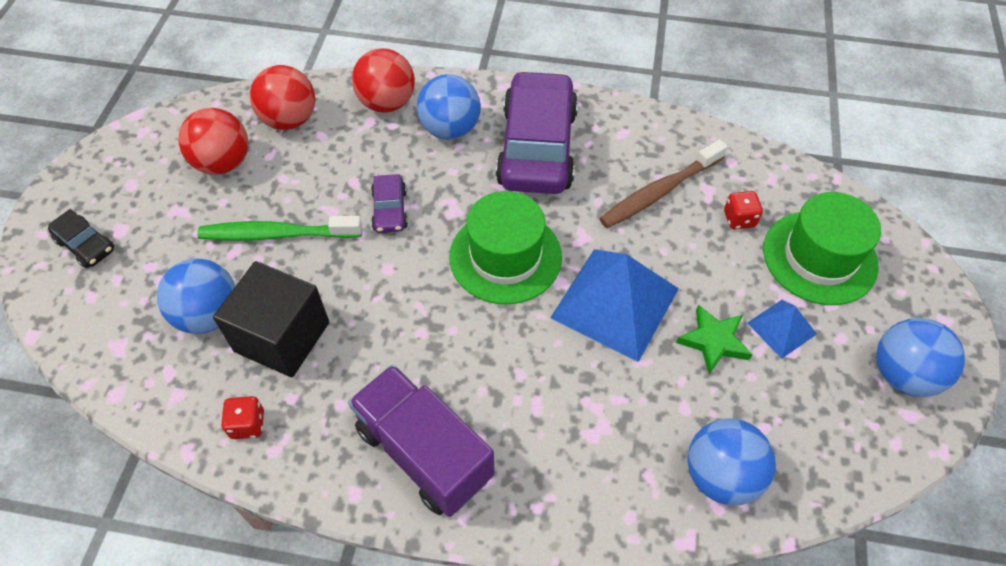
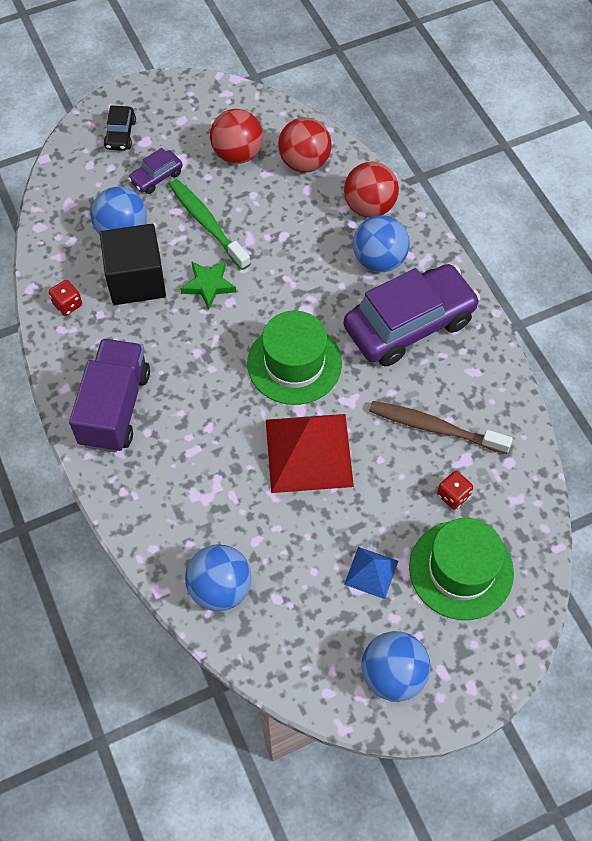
camera: 55 degrees right, 5 degrees up
purple car [371,174,408,233] -> purple car moved to [128,148,183,194]
blue pyramid [550,249,679,362] -> red pyramid [266,414,354,493]
green star [676,304,753,374] -> green star moved to [180,261,236,310]

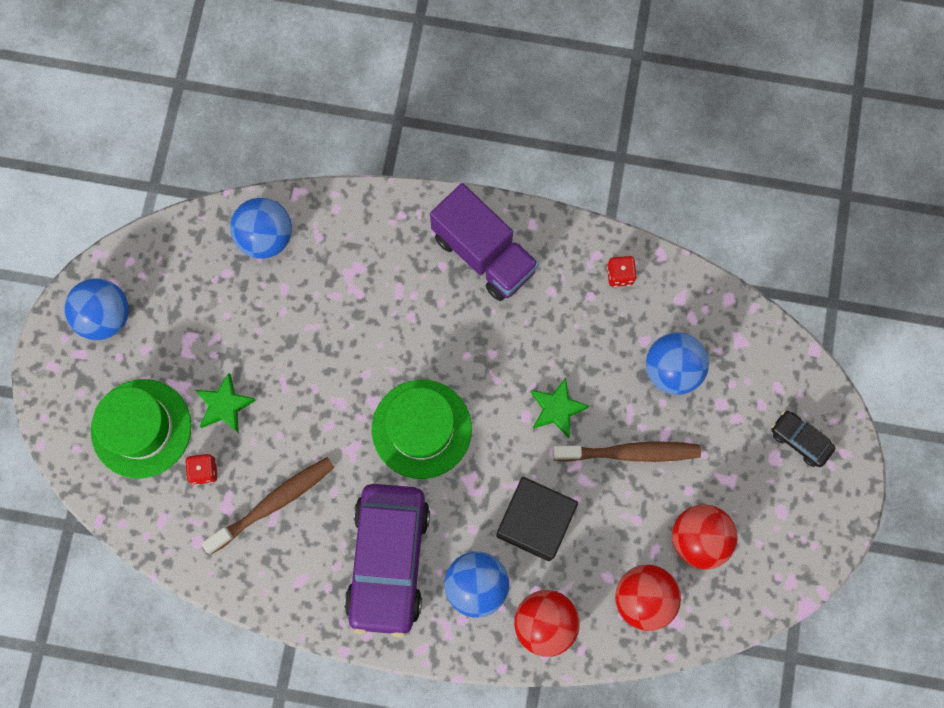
camera: 125 degrees right, 15 degrees up
black cube [100,224,166,305] -> black cube moved to [496,477,578,561]
purple car [128,148,183,194] -> none
green toothbrush [169,179,250,270] -> brown toothbrush [552,441,701,462]
red pyramid [266,414,354,493] -> none
blue pyramid [344,547,398,599] -> none
none -> green star [195,373,256,433]

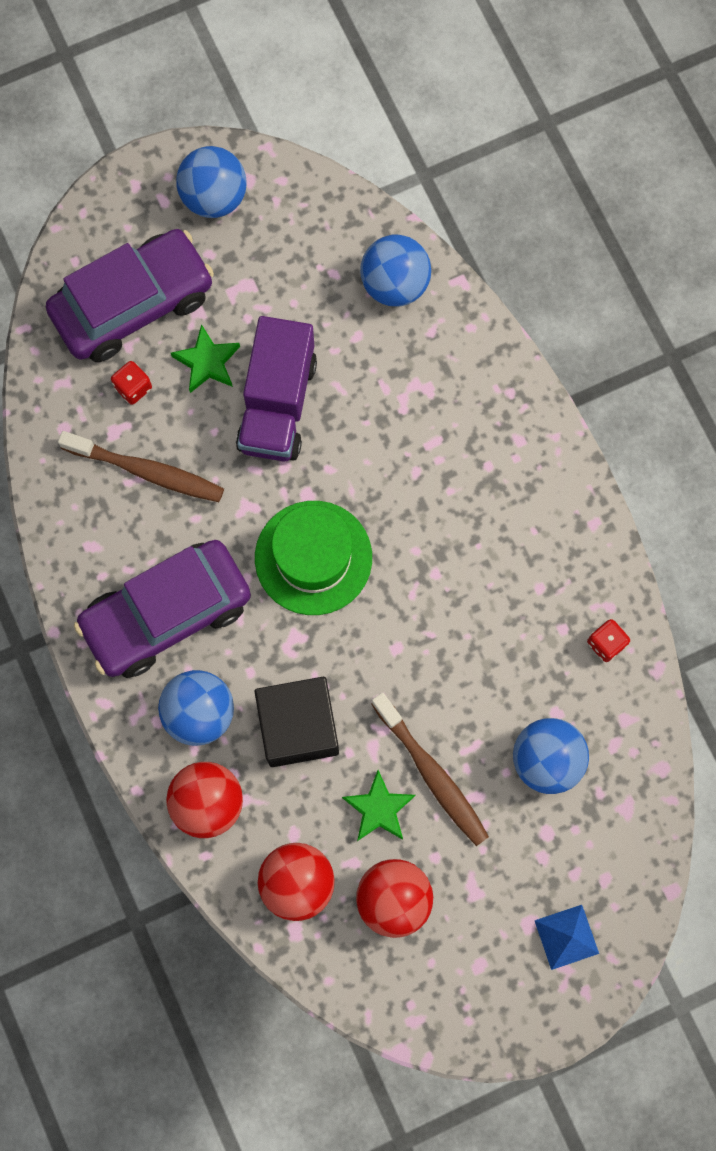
camera: 55 degrees right, 0 degrees up
green hat [91,379,191,478] -> purple car [46,229,214,362]
purple truck [430,183,539,301] -> purple truck moved to [236,316,317,461]
green star [531,378,589,438] -> green star moved to [342,770,416,841]
black car [771,410,835,467] -> blue pyramid [535,905,599,970]

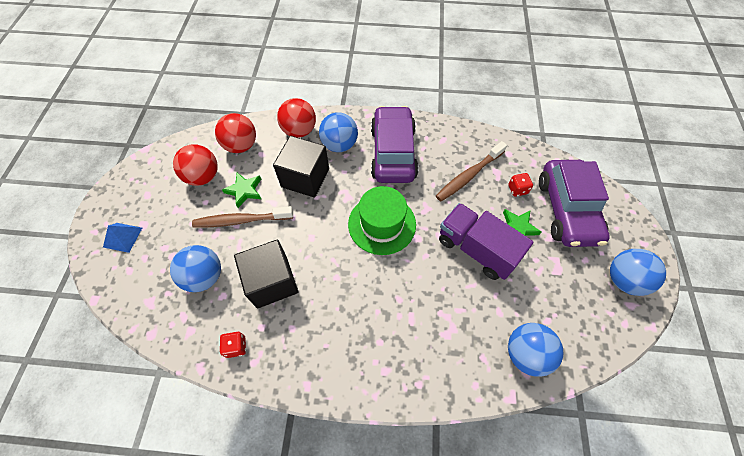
camera: 120 degrees right, 15 degrees down
none -> black cube [234,240,298,309]

